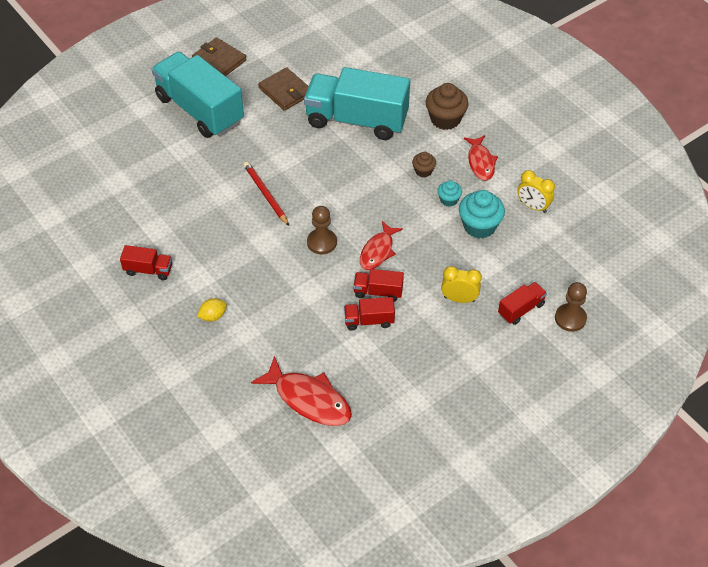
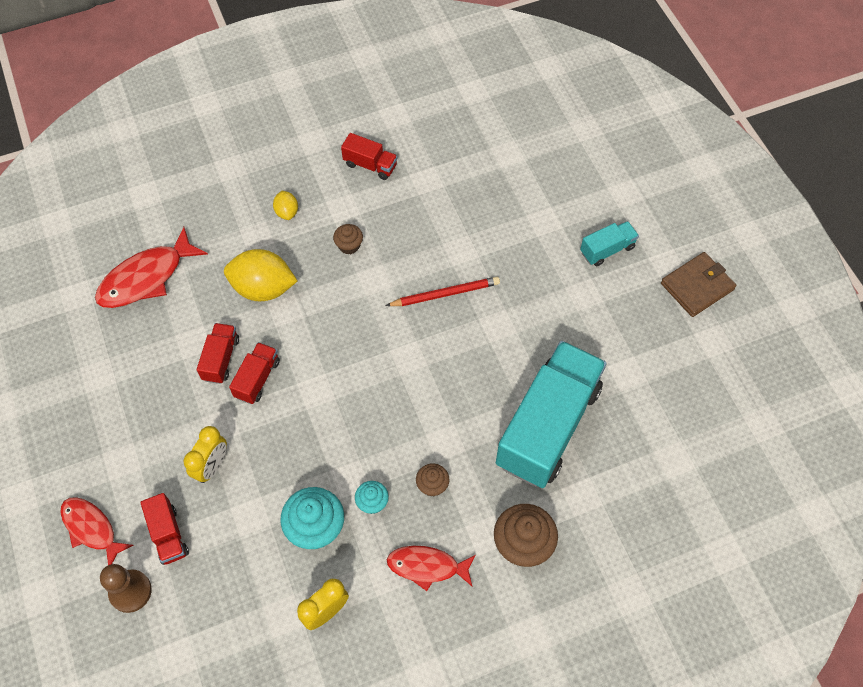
camera: 105 degrees right, 10 degrees up
red truck [120,245,172,280] -> red truck turned 90 degrees counterclockwise [341,133,397,180]
turquoise truck [152,52,244,138] -> turquoise truck [580,221,639,266], size x0.44
brown wallet [258,67,308,111] -> none
brown pawn [307,206,337,254] -> none
red fish [360,221,403,270] -> red fish moved to [60,497,133,565]
none -> yellow lemon [224,249,297,301]
none -> brown cupcake [333,224,363,254]

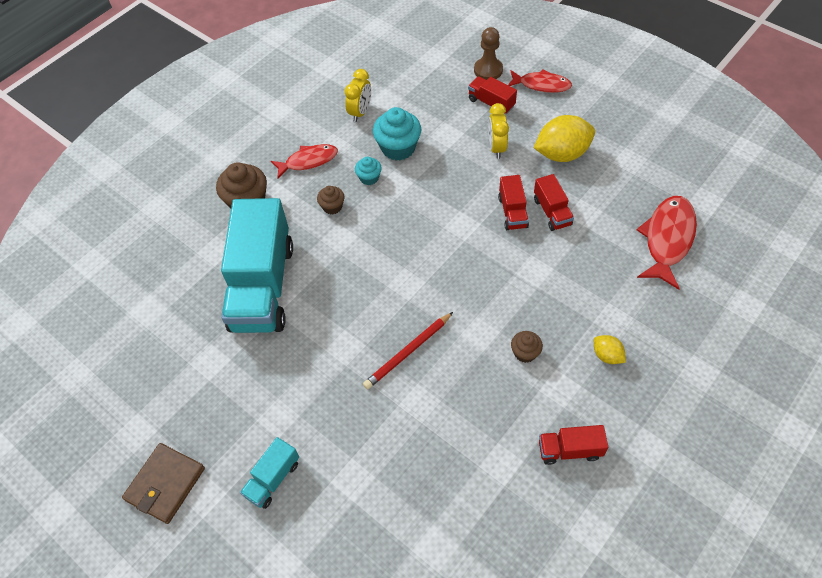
camera: 155 degrees right, 5 degrees down
yellow lemon [224,249,297,301] -> yellow lemon moved to [533,115,595,162]

